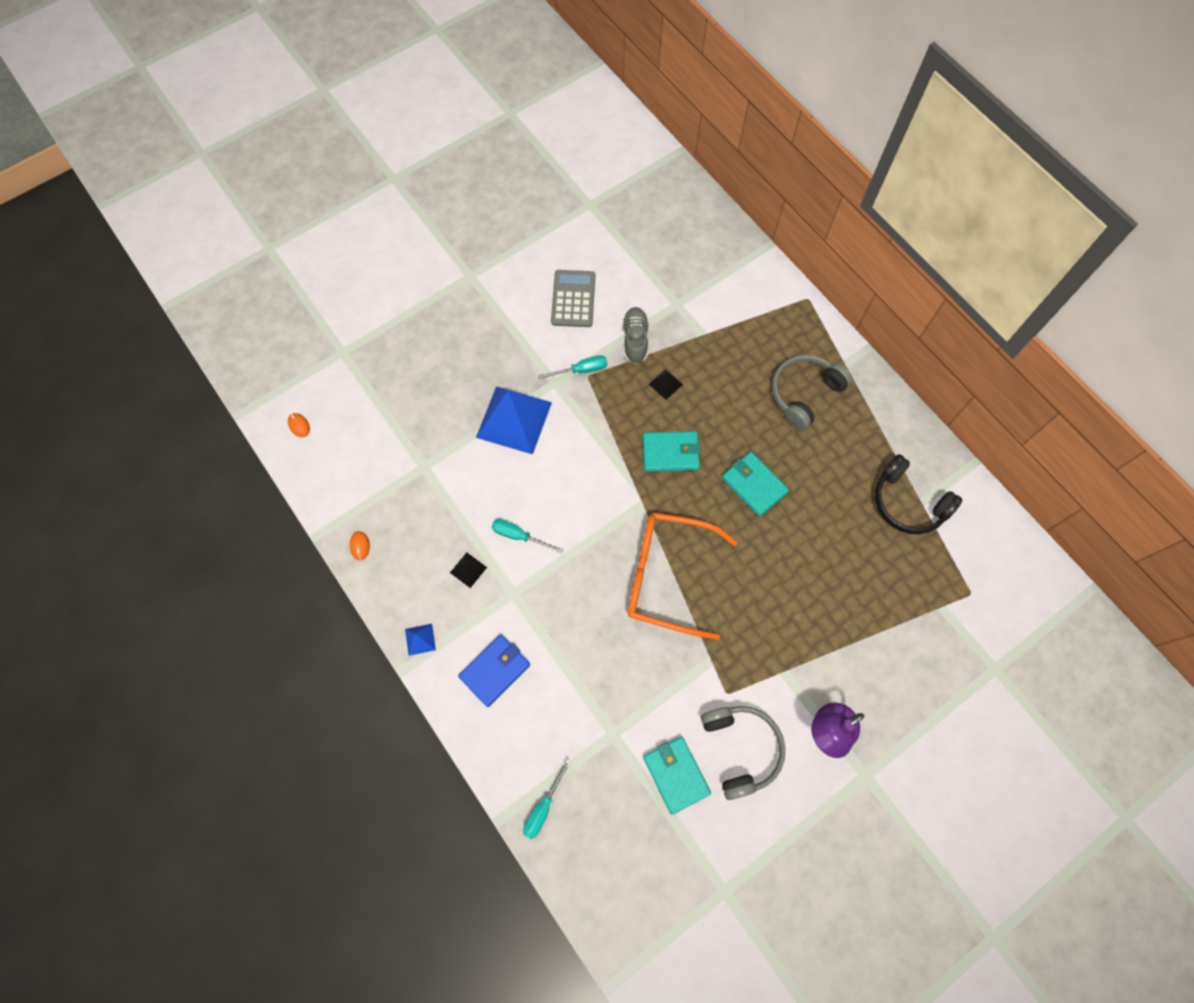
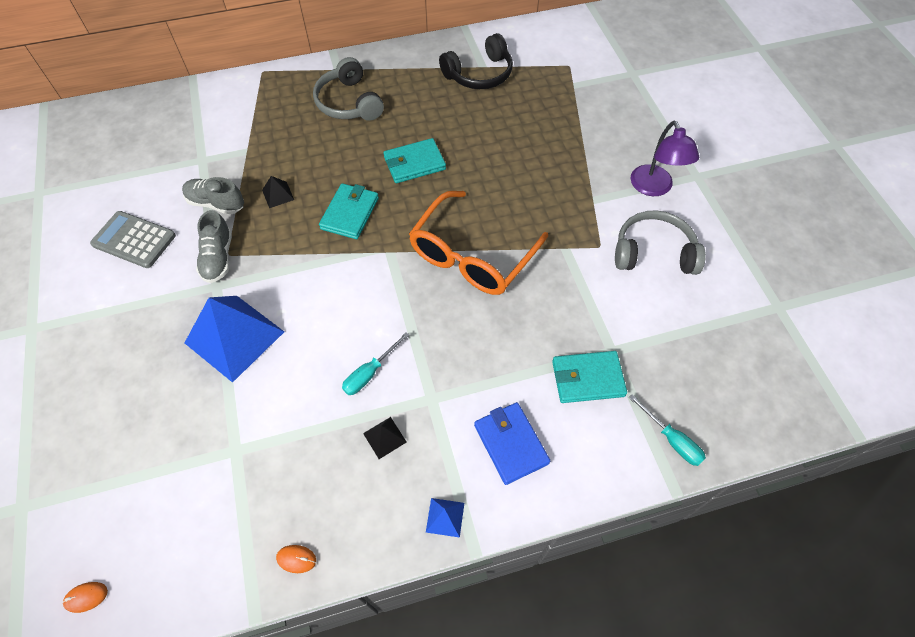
camera: 70 degrees left, 10 degrees down
turquoise screwdriver [538,355,607,379] -> grey shoe [196,210,232,283]
turquoise wallet [643,737,711,814] -> turquoise wallet moved to [552,351,627,403]

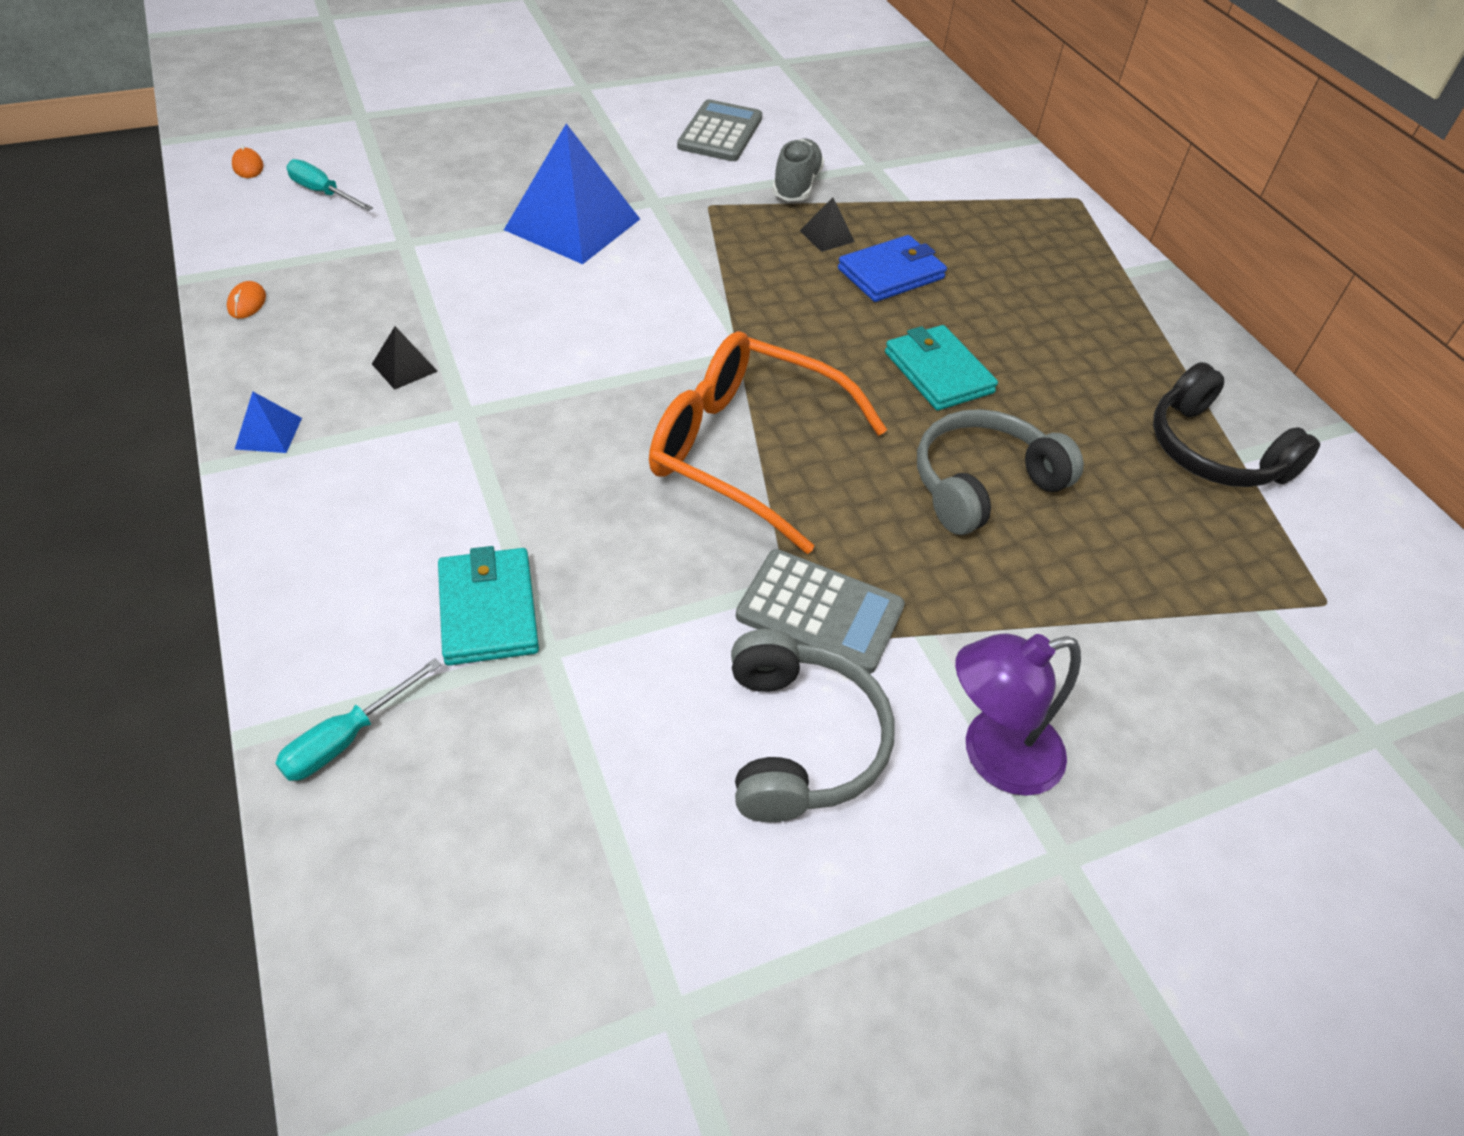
camera: 80 degrees right, 10 degrees down
grey shoe [196,210,232,283] -> none
grey headphones [313,57,384,121] -> grey headphones moved to [917,409,1084,535]
turquoise wallet [319,183,379,239] -> none
turquoise screwdriver [342,332,409,395] -> turquoise screwdriver moved to [286,159,373,211]
blue wallet [474,402,550,485] -> blue wallet moved to [838,235,947,302]
none -> grey calculator [736,549,905,674]

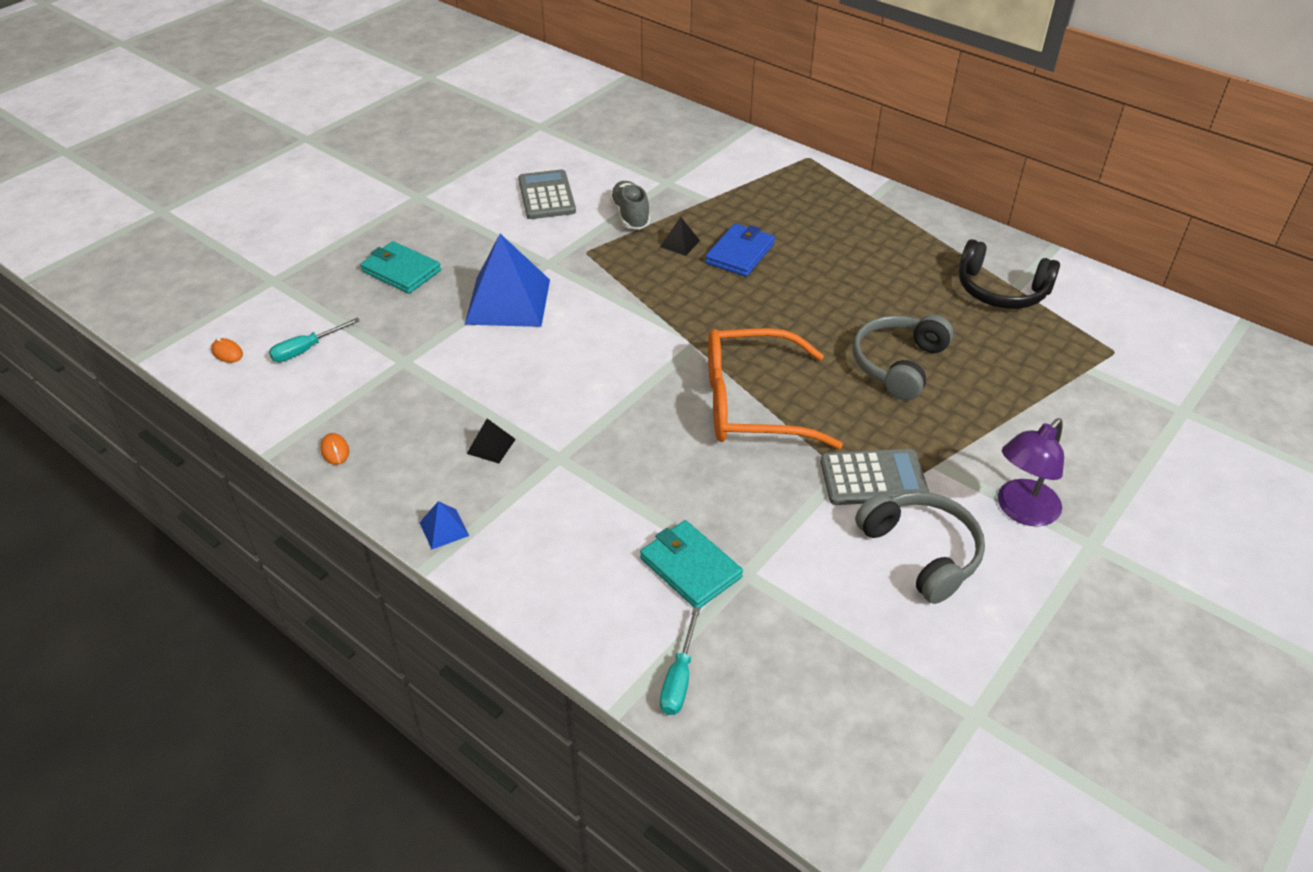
camera: 25 degrees left, 5 degrees down
turquoise screwdriver [286,159,373,211] -> turquoise screwdriver turned 45 degrees counterclockwise [269,318,360,362]
turquoise wallet [885,325,998,411] -> turquoise wallet moved to [360,241,441,294]

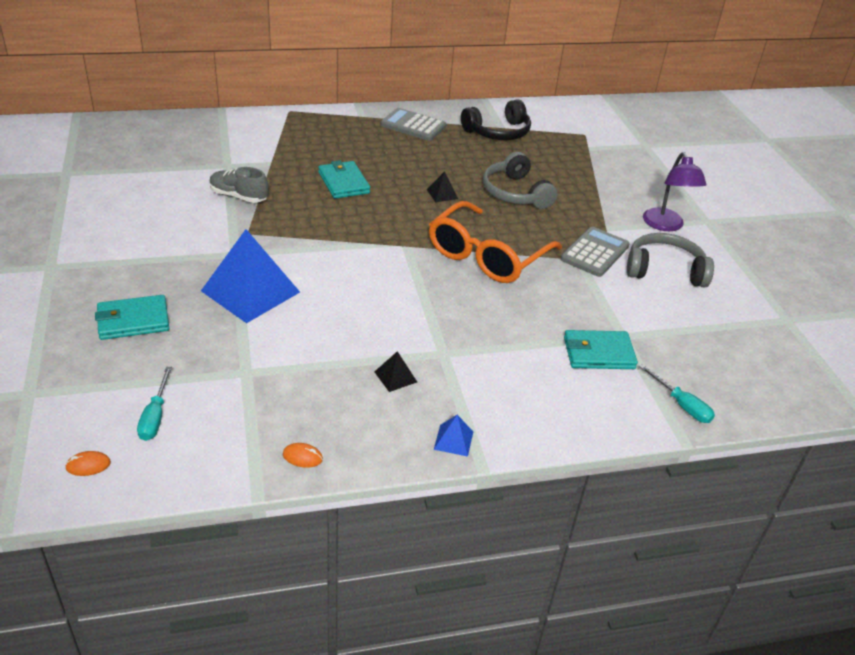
camera: 55 degrees left, 5 degrees down
grey calculator [518,170,576,219] -> grey calculator moved to [380,108,446,141]
black pyramid [660,217,700,256] -> black pyramid moved to [427,171,458,202]
blue wallet [705,223,775,277] -> turquoise wallet [319,160,370,199]

